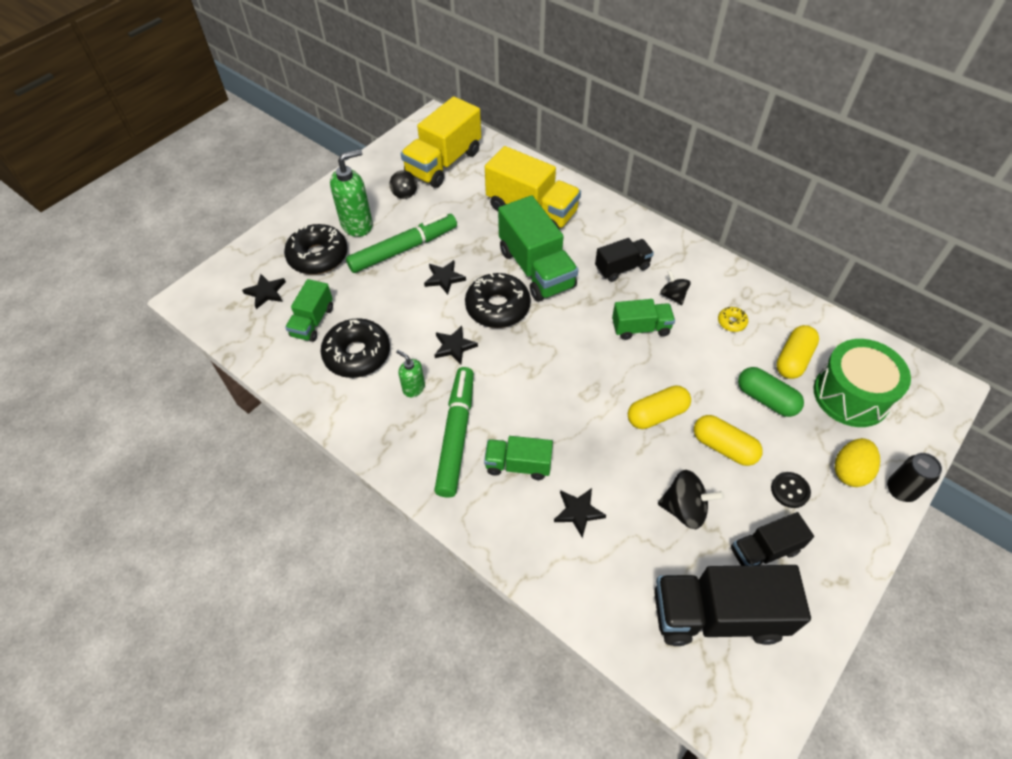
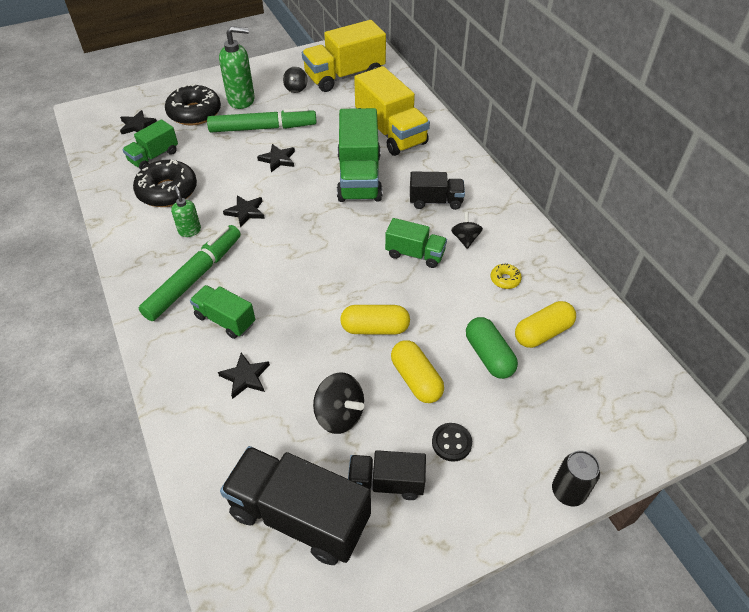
camera: 25 degrees right, 5 degrees down
black donut [465,273,531,328] -> none
green drum [813,339,911,427] -> none
yellow egg [835,438,880,487] -> none

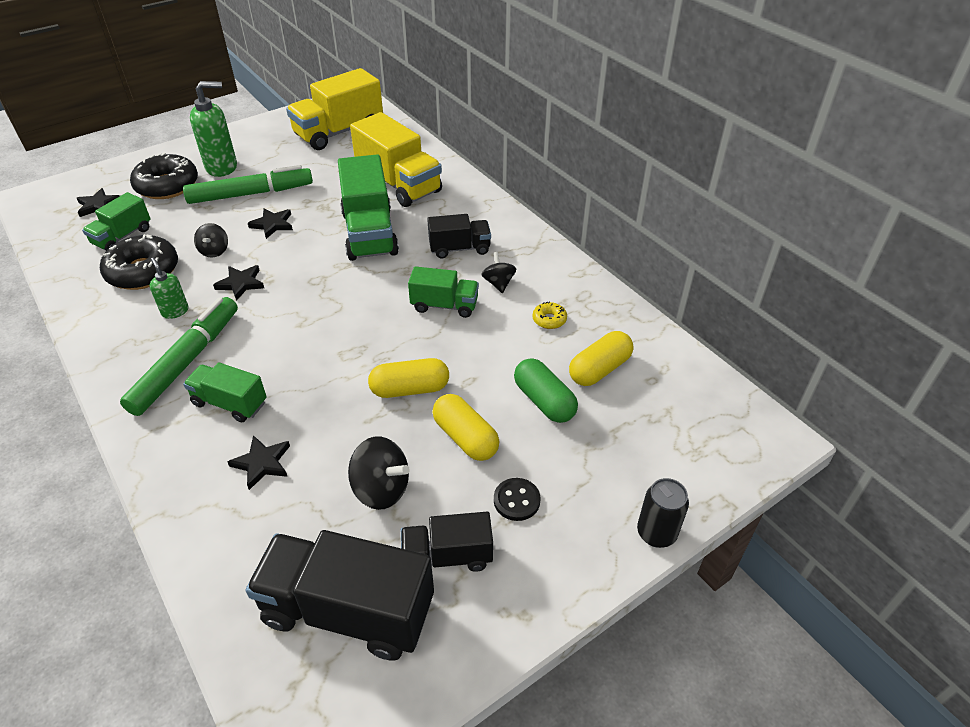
camera: 10 degrees left, 5 degrees down
black spinning top [283,67,308,93] -> black spinning top moved to [194,223,228,258]

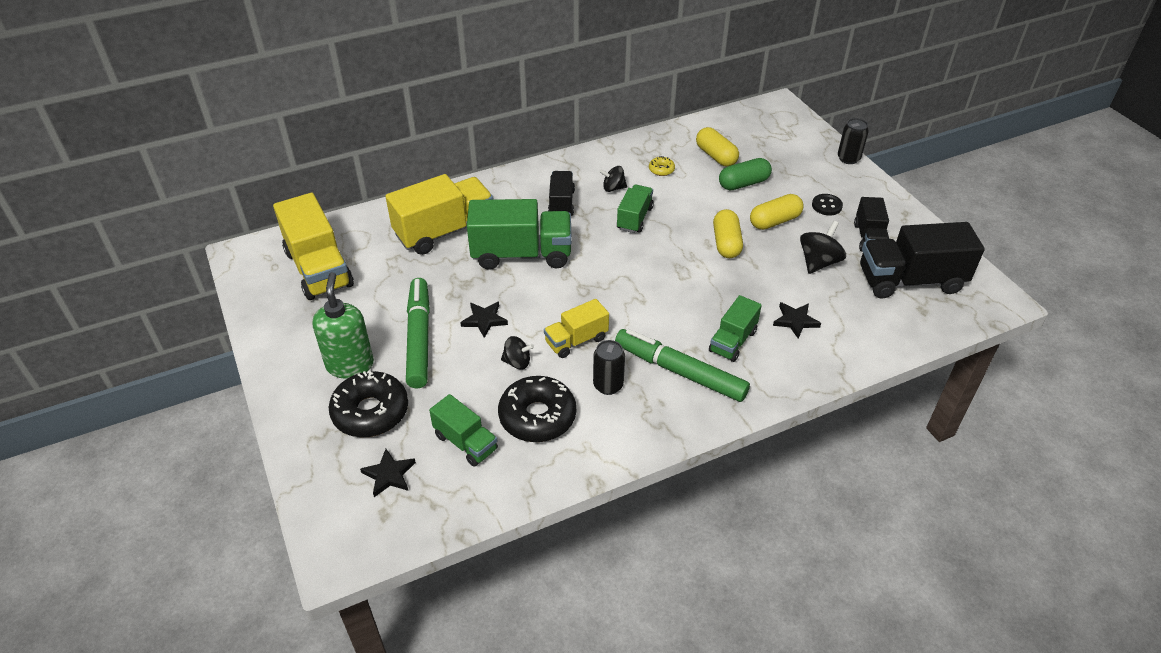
camera: 80 degrees left, 0 degrees up
green soap dispenser [149,258,188,319] -> black can [593,340,625,395]
black star [213,265,264,301] -> yellow truck [544,299,609,358]
black truck [246,530,434,660] -> black truck turned 60 degrees clockwise [860,222,985,299]

